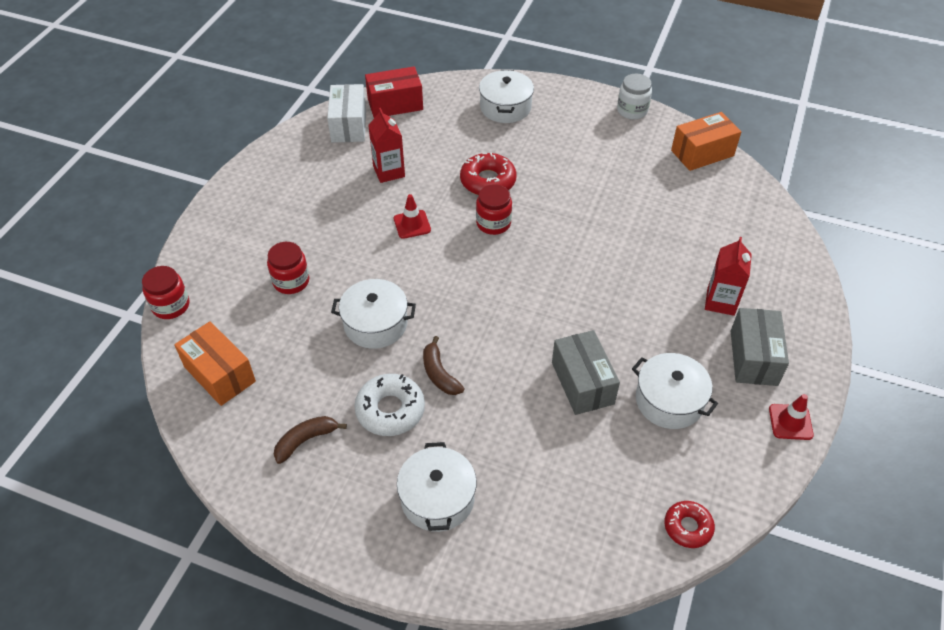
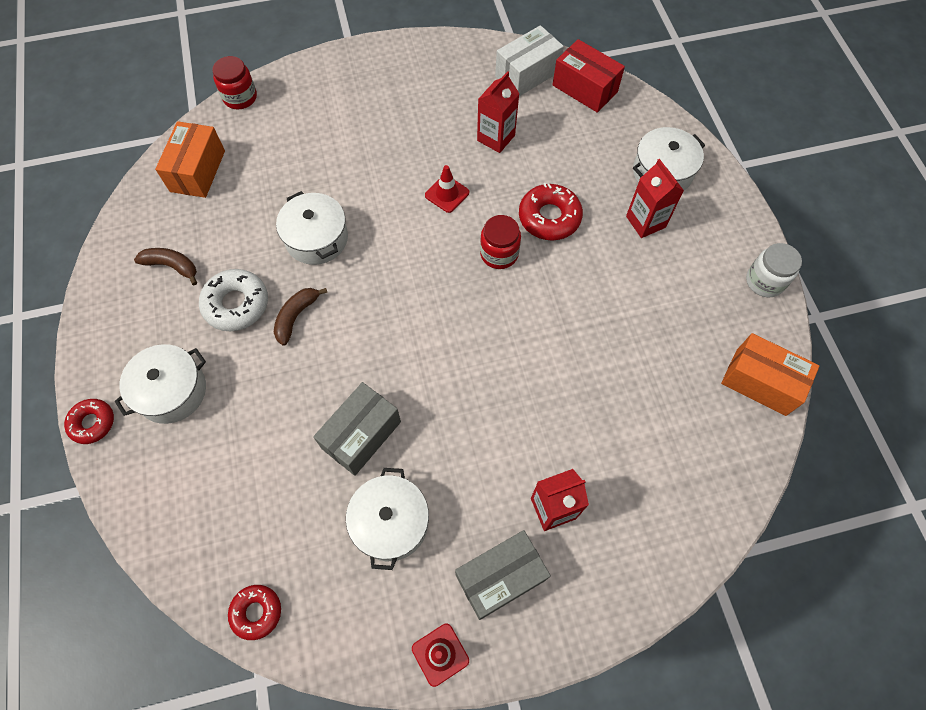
camera: 55 degrees right, 15 degrees up
red jar [267,242,309,294] -> none
none -> red donut [64,399,114,444]
none -> red carton [626,159,684,238]

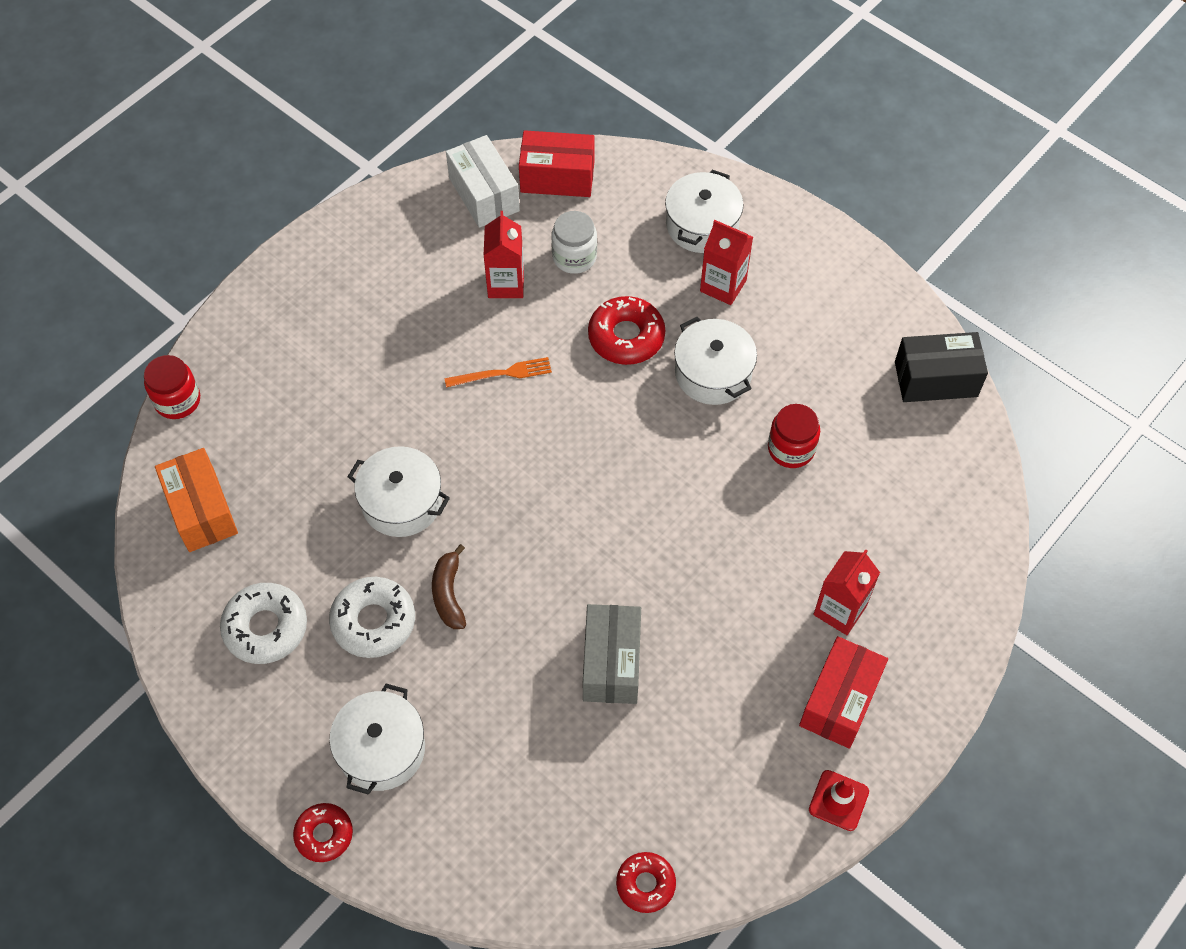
camera: 35 degrees left, 5 degrees down
brown banana [134,248,197,285] -> white donut [220,583,307,664]
white pot [346,468,429,570] -> white pot moved to [674,317,757,405]
red traffic cone [425,165,469,213] -> orange fork [444,357,552,388]
grey box [455,530,551,620] -> red box [799,636,888,749]
red jar [480,215,521,269] -> red jar moved to [768,404,820,468]
white box [495,25,564,96] -> white box turned 45 degrees counterclockwise [446,135,520,228]
orange box [721,333,819,416] -> black box [895,332,988,402]
white jar [746,243,802,297] -> white jar moved to [551,211,597,274]

